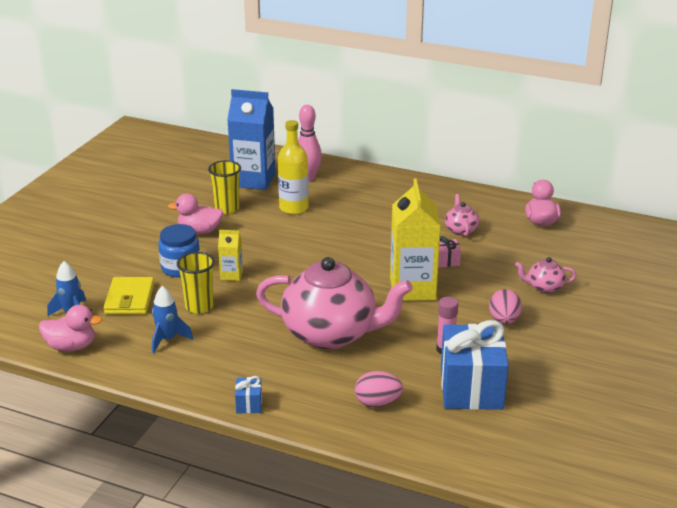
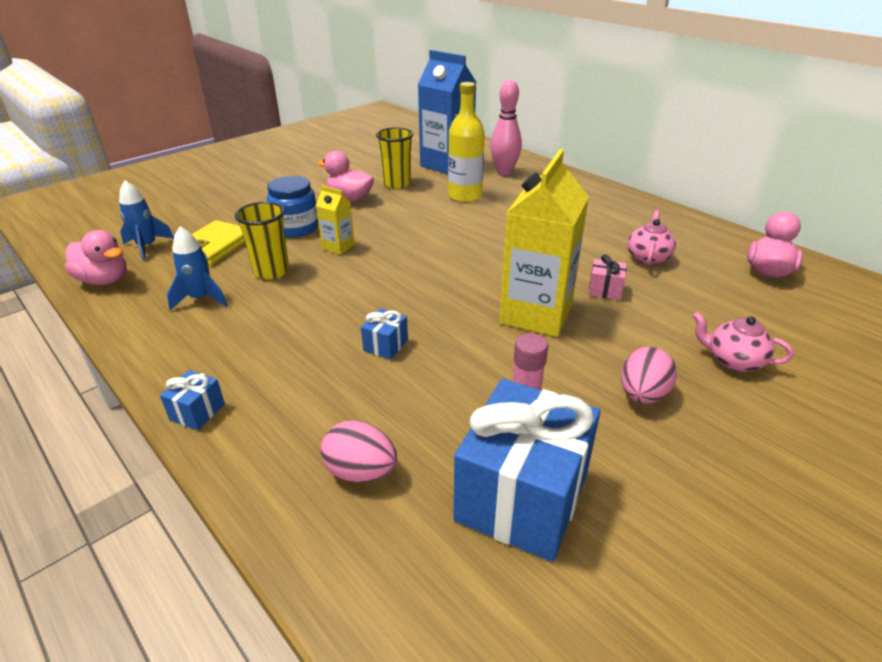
camera: 25 degrees right, 5 degrees up
pink teapot [256,257,413,349] -> blue gift [361,308,408,360]

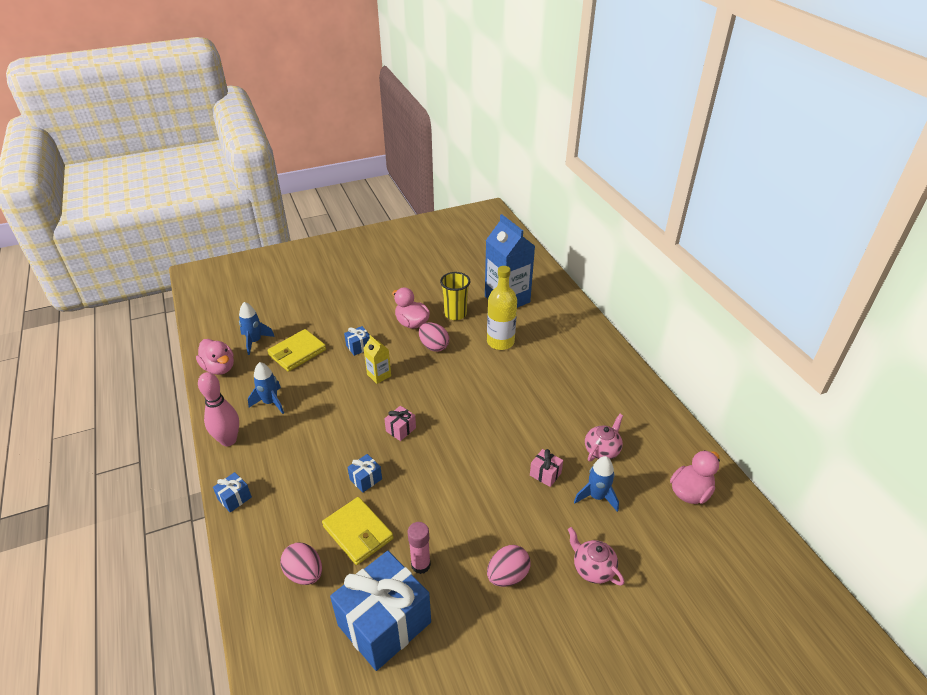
camera: 20 degrees right, 5 degrees up
yellow cup [235,202,289,280] -> none
blue jar [267,176,318,237] -> blue gift [344,326,370,356]
pink bowling pin [490,80,522,175] -> pink bowling pin moved to [198,372,239,446]
yellow carton [499,149,589,337] -> none
none -> yellow wallet [322,497,393,565]
none -> pink gift [384,406,416,441]
none -> pink egg [419,322,449,352]
none -> blue rocket [574,456,619,512]

